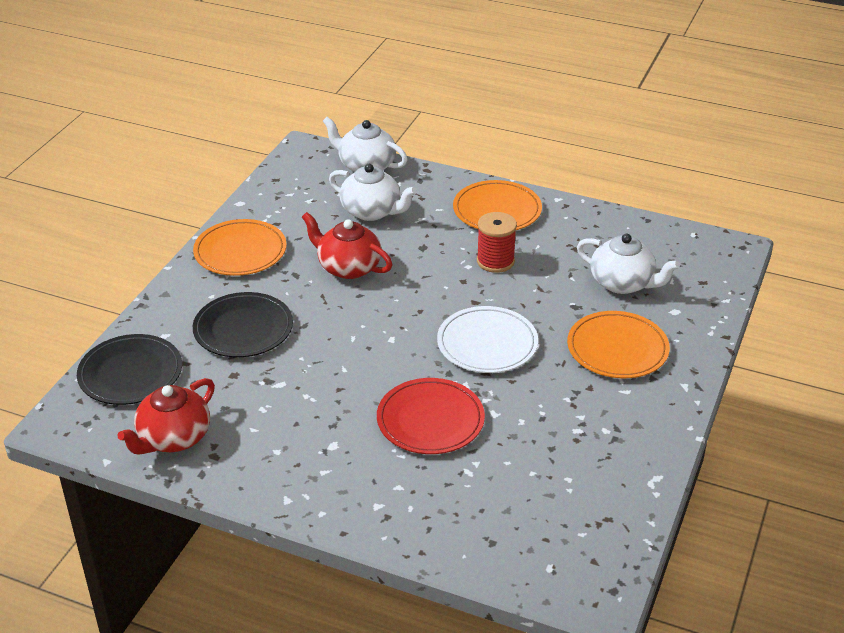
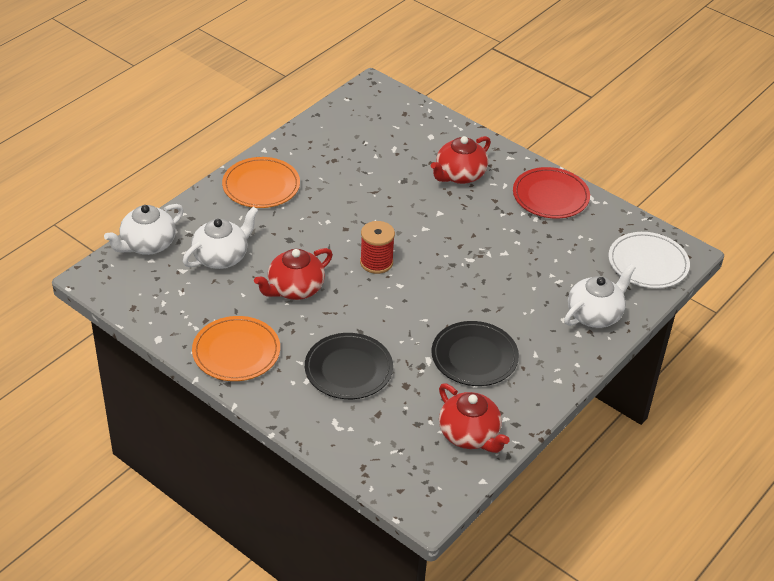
camera: 75 degrees left, 5 degrees up
black plate [77,334,182,405] -> black plate moved to [431,321,519,386]
red plate [377,378,485,454] -> red plate moved to [513,167,590,219]
white plate [437,306,538,373] -> white plate moved to [608,232,690,288]
red spool [477,212,517,273] -> red spool moved to [360,221,395,274]
orange plate [567,311,670,378] -> red teapot [431,136,491,184]
white teapot [577,234,680,294] -> white teapot moved to [564,264,635,328]

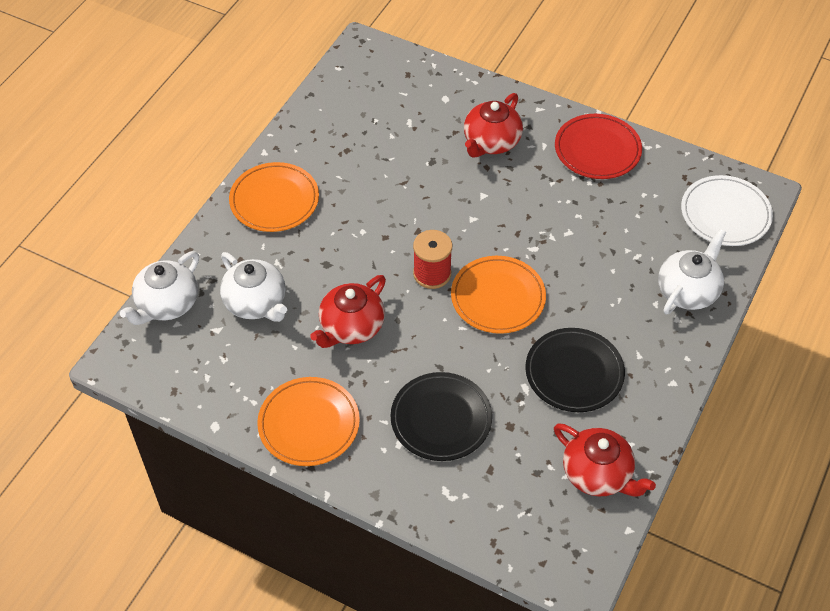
camera: 10 degrees left, 10 degrees up
white teapot [183,206,259,269] -> white teapot turned 105 degrees clockwise [220,252,287,322]
none -> orange plate [451,256,546,334]

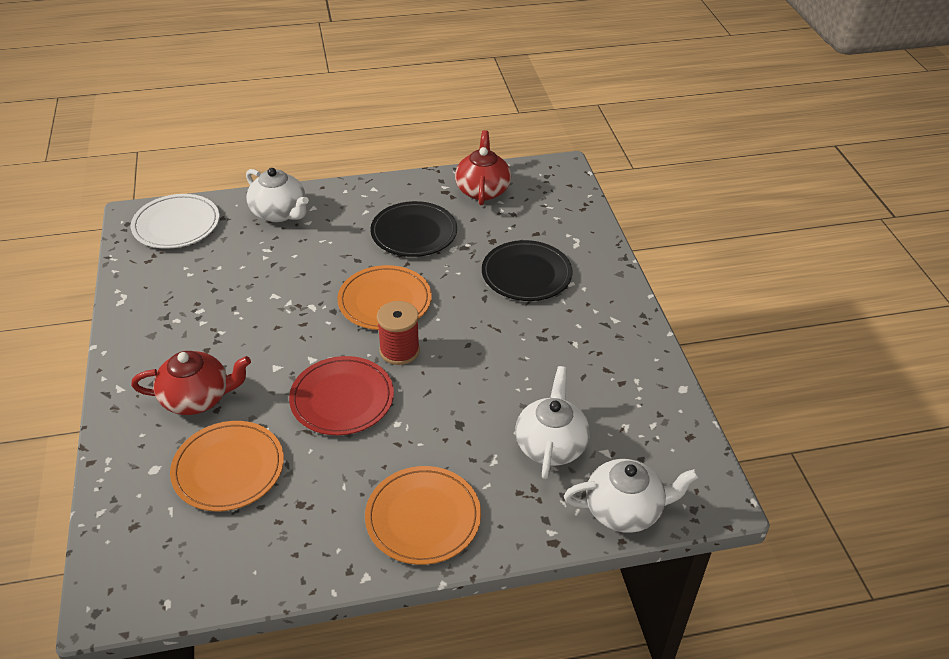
camera: 130 degrees left, 10 degrees down
orange plate [257,377,360,466] -> orange plate moved to [170,421,284,511]
red teapot [310,275,386,348] -> none
red plate [555,114,642,179] -> red plate moved to [289,356,394,435]
white teapot [658,229,726,314] -> white teapot turned 135 degrees counterclockwise [246,168,309,222]

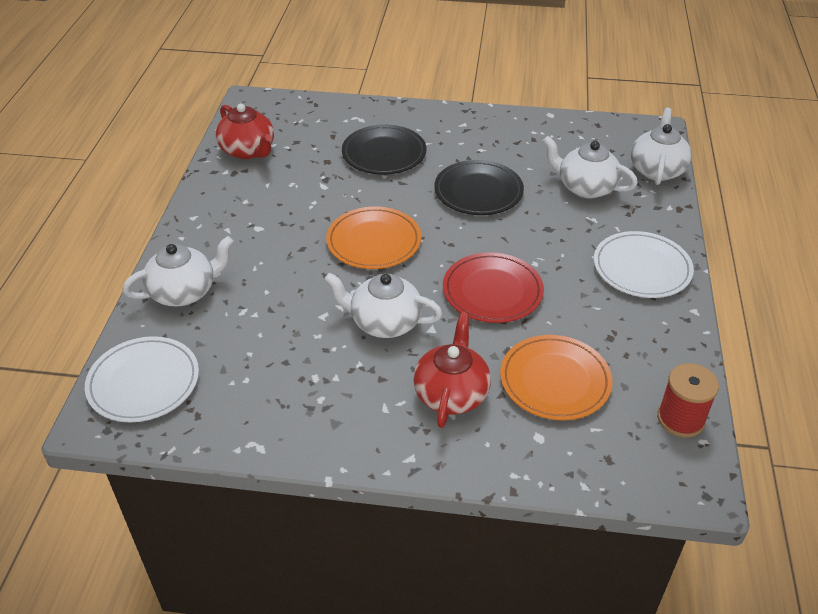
camera: 70 degrees left, 0 degrees up
orange plate [365,466,481,565] -> white plate [594,231,694,298]
black plate [370,201,457,257] -> black plate moved to [434,160,524,215]
red spool [377,301,420,365] -> red spool moved to [657,363,719,438]
red teapot [455,130,511,205] -> red teapot turned 150 degrees counterclockwise [216,104,274,159]
none -> white teapot [325,273,442,338]

